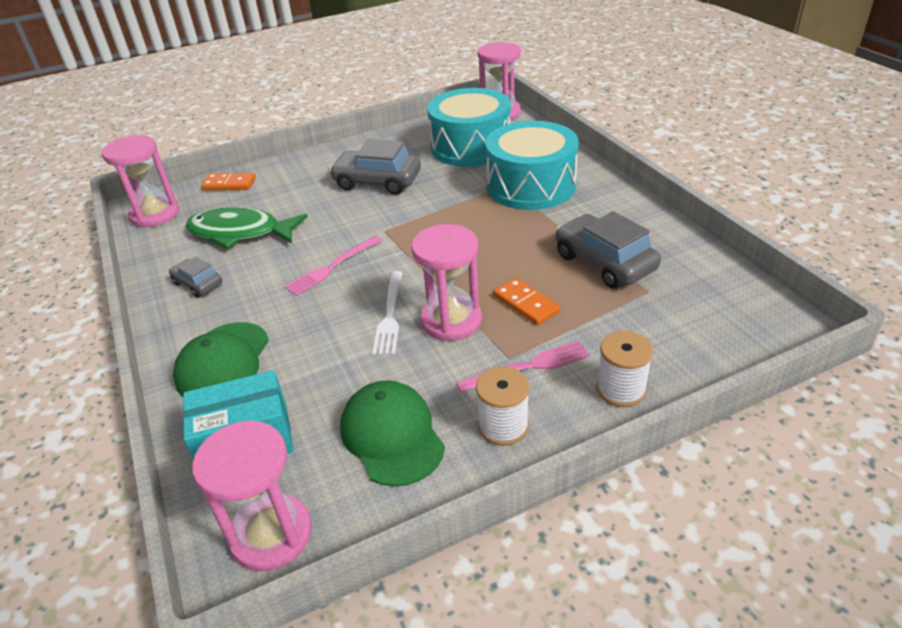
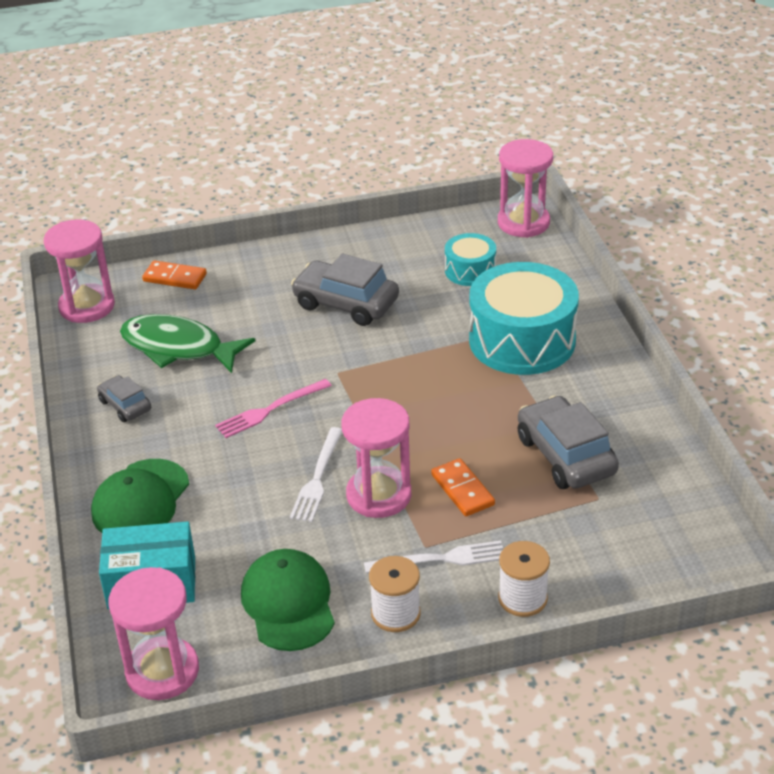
camera: 10 degrees right, 0 degrees up
turquoise drum [427,88,511,167] -> turquoise drum [445,233,496,286], size x0.51
pink fork [456,341,590,393] -> white fork [364,541,503,573]

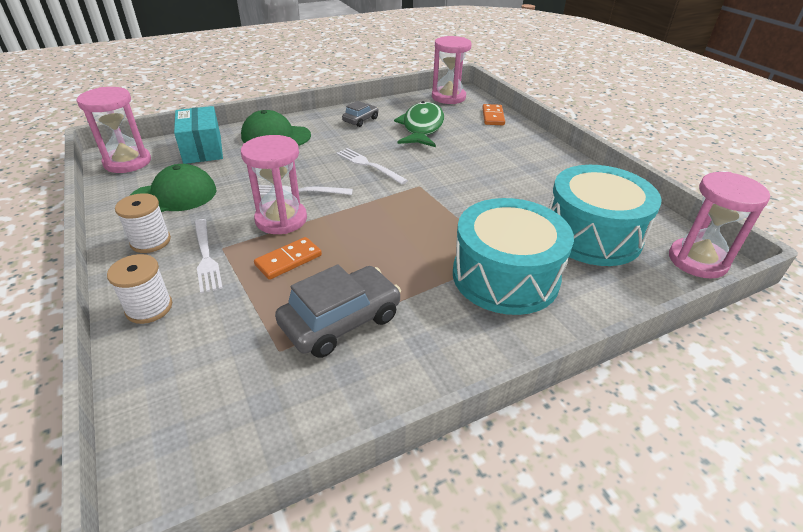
camera: 75 degrees right, 0 degrees up
pink fork [215,379,332,438] -> white fork [336,148,408,184]
grey car [291,254,399,326] -> none
turquoise drum [445,233,496,286] -> turquoise drum [549,165,662,266], size x1.96

